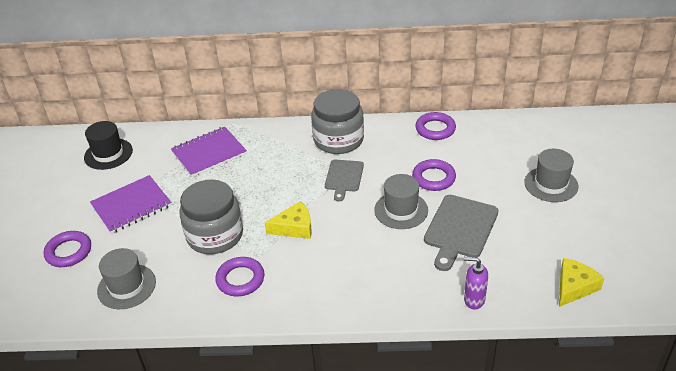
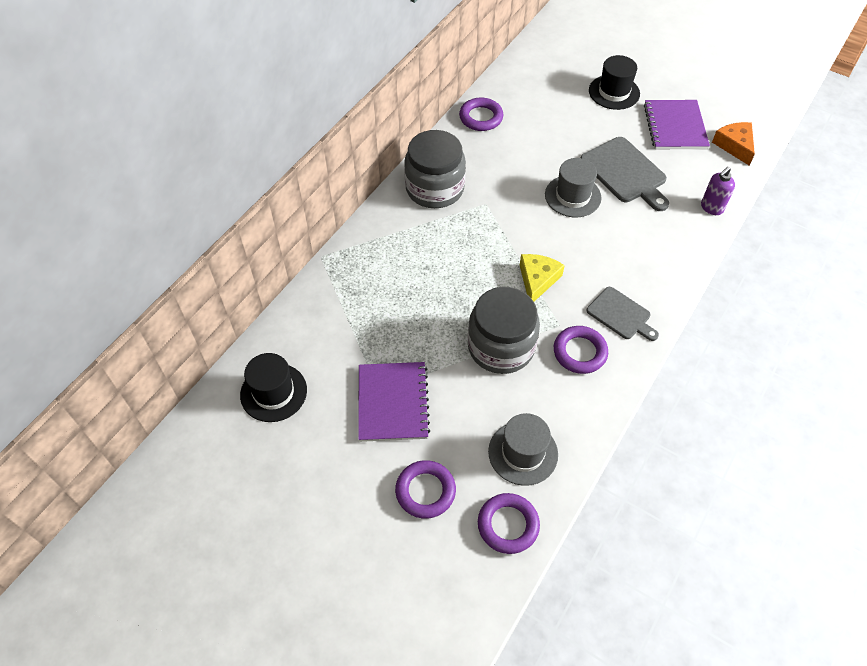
camera: 60 degrees left, 15 degrees up
purple notebook [171,127,247,177] -> purple notebook moved to [644,100,710,149]
grey cutting board [325,160,364,202] -> grey cutting board moved to [586,287,659,341]
purple ring [412,159,456,191] -> purple ring moved to [478,493,540,554]
grey hat [524,149,578,202] -> black hat [589,55,640,110]
yellow cheese [559,258,604,307] -> orange cheese [712,122,755,166]

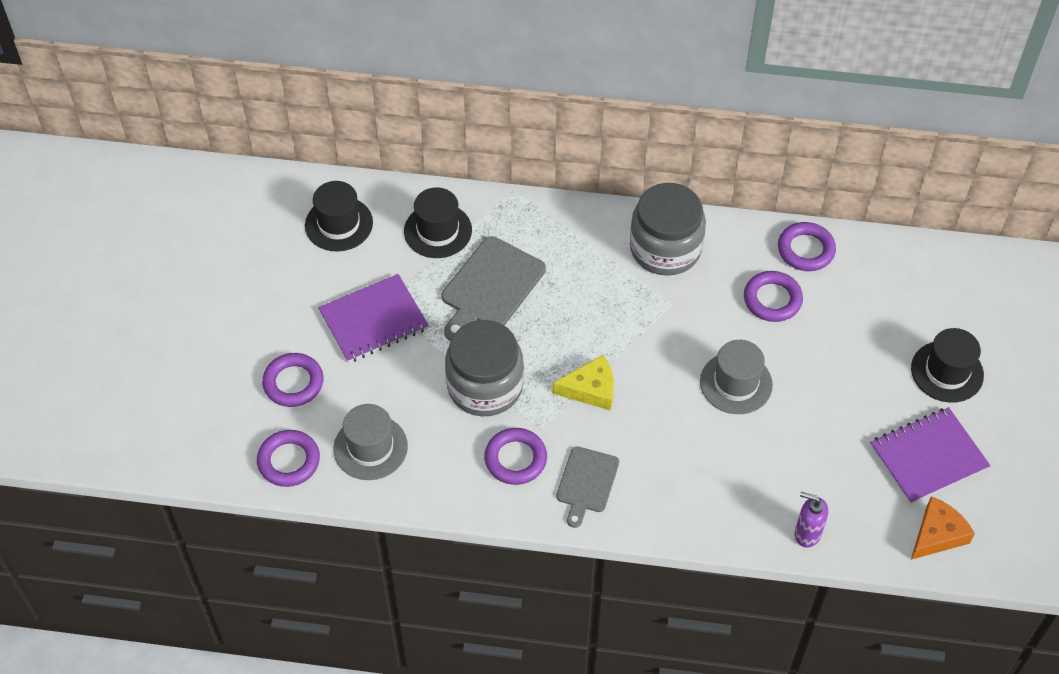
camera: 65 degrees right, 0 degrees up
grey cutting board [581,137,669,211] -> grey cutting board moved to [442,236,546,341]
none -> black hat [404,187,472,258]
none -> purple ring [744,271,803,322]

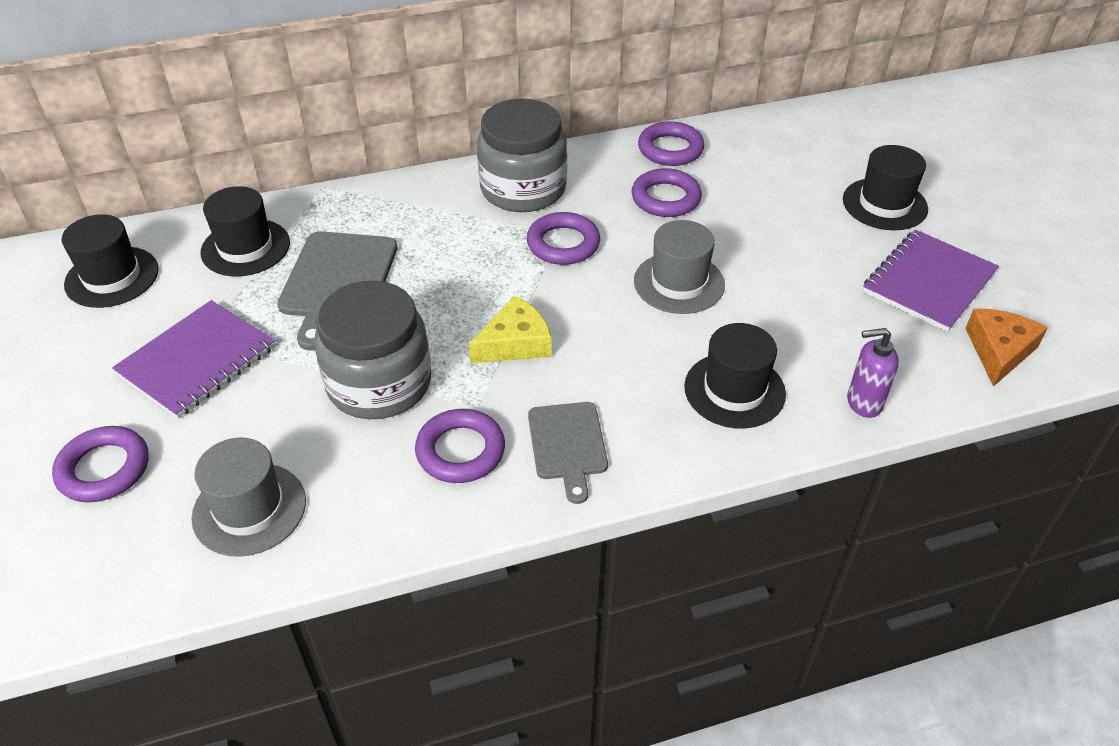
camera: 25 degrees left, 10 degrees down
purple ring [257,430,320,487] -> purple ring moved to [527,212,600,265]
none -> black hat [684,323,786,429]

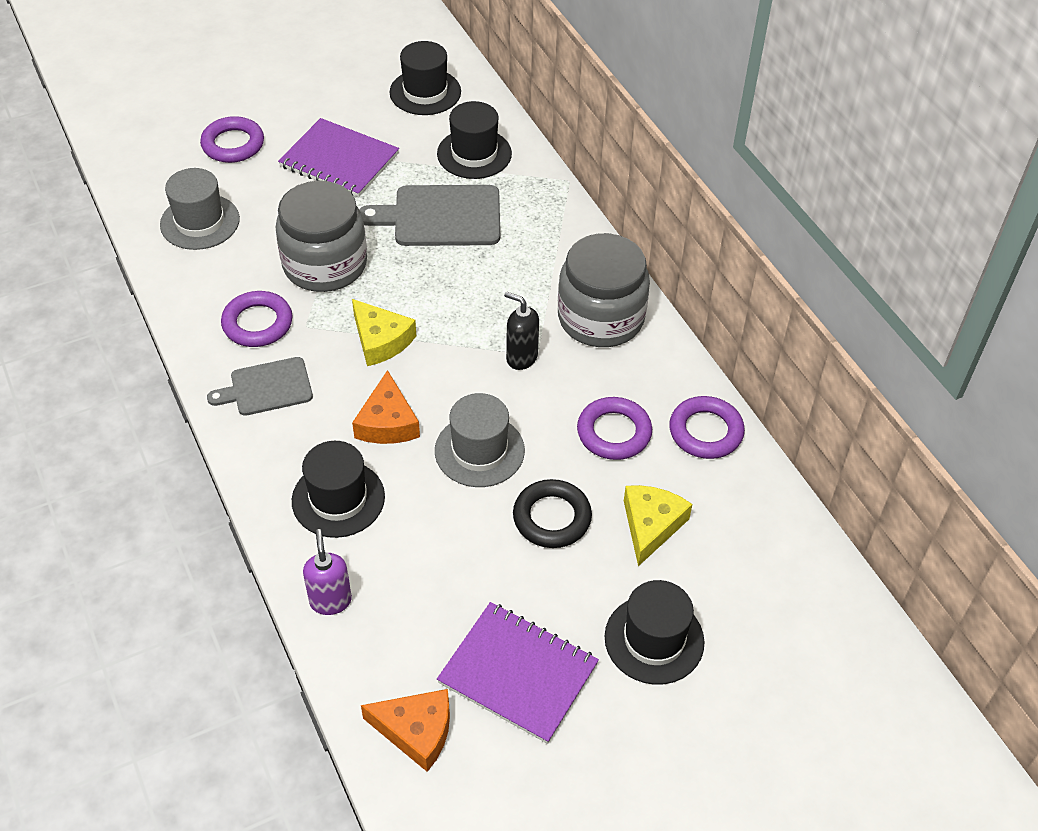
camera: 80 degrees right, 5 degrees up
purple ring [527,212,600,265] -> black soap dispenser [504,291,539,370]
none -> orange cheese [352,370,420,444]
none -> black ring [513,479,592,548]
none -> yellow cheese [624,485,692,566]

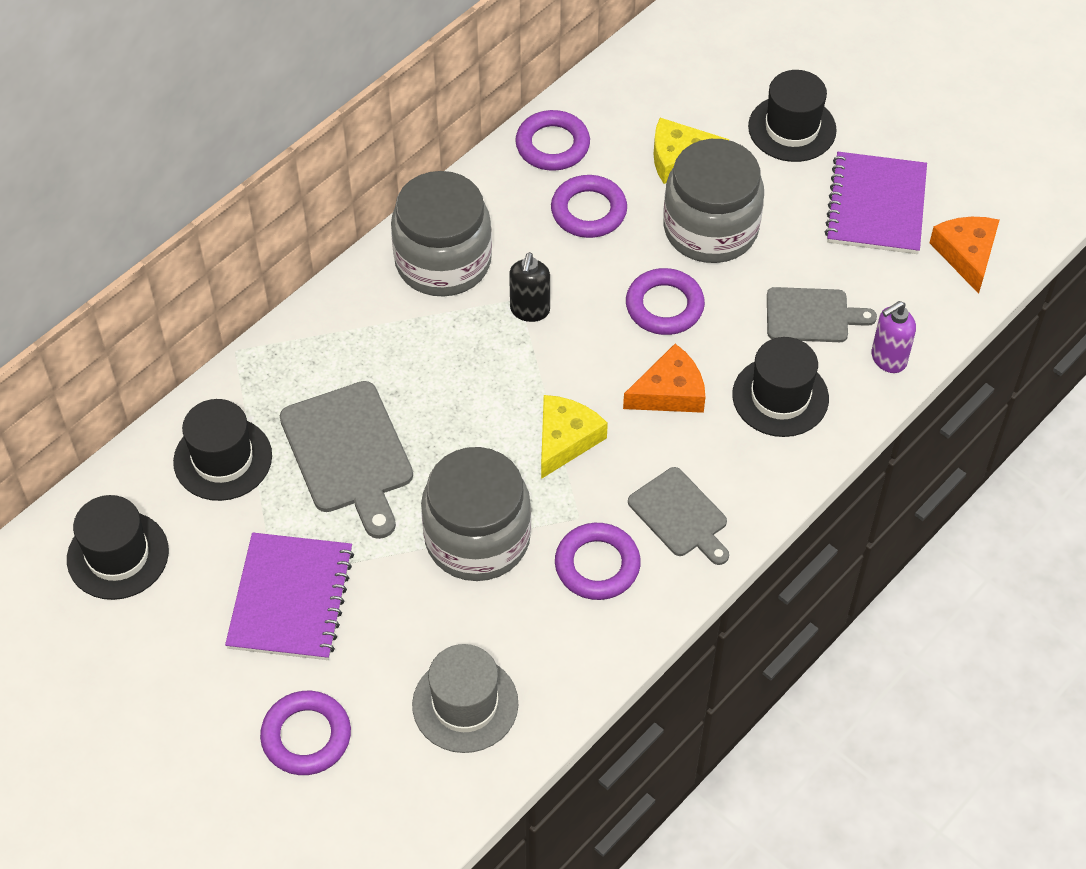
camera: 110 degrees left, 5 degrees up
grey hat [435,393,525,487] -> purple ring [626,268,705,335]
black ring [513,479,592,548] -> grey jar [663,139,764,263]
none -> grey cutting board [767,287,877,342]

